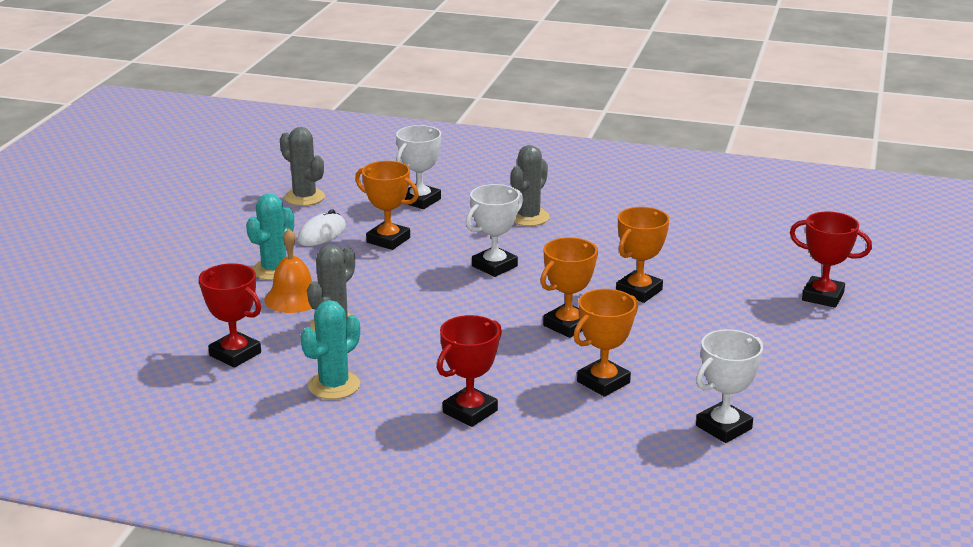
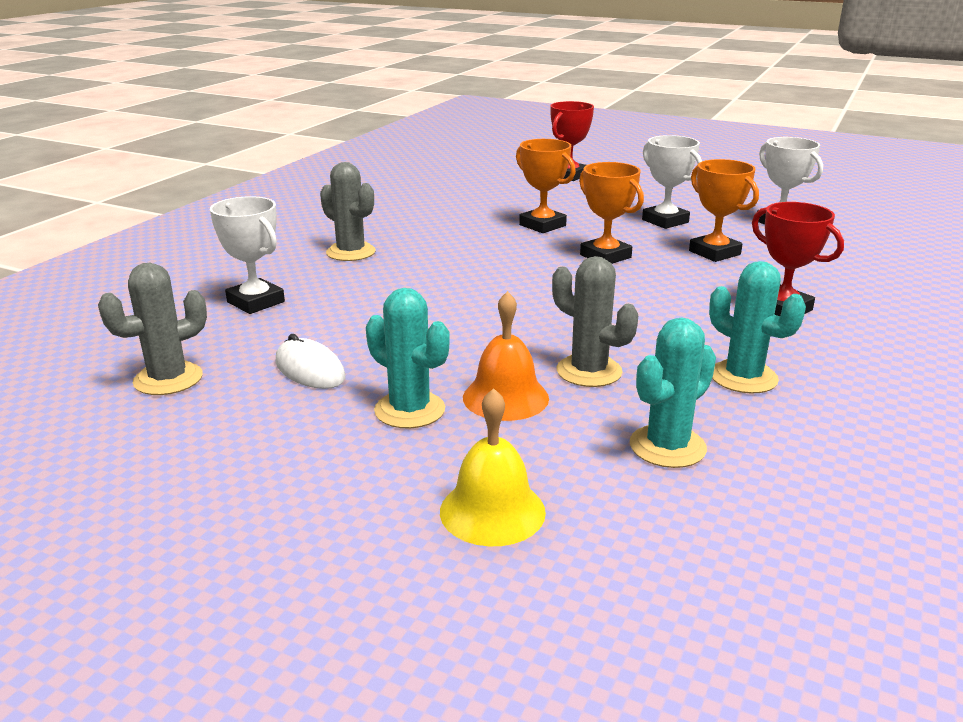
camera: 80 degrees left, 0 degrees up
red trophy [199,263,261,368] -> turquoise cactus [630,317,716,468]
orange trophy [355,161,419,250] -> none
white trophy [466,184,523,277] -> white trophy moved to [642,135,702,229]
none -> yellow bell [440,388,546,546]

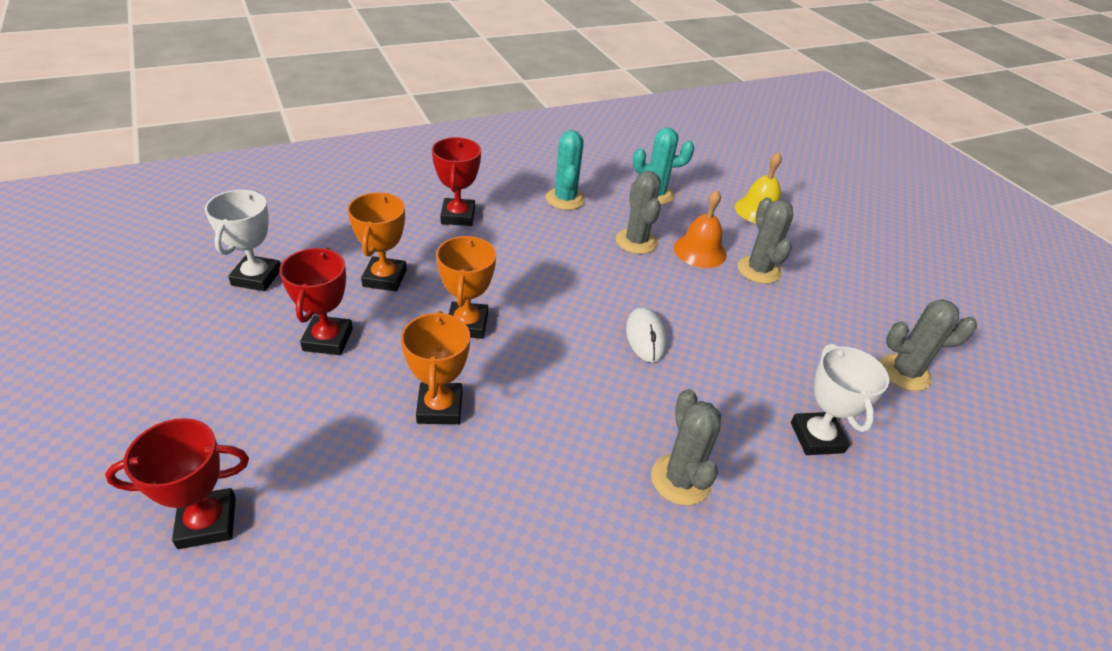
camera: 145 degrees left, 15 degrees up
white mouse [275,334,345,389] -> white mouse moved to [626,307,667,363]
turquoise cactus [366,288,450,428] -> grey cactus [738,198,793,284]
white trophy [642,135,702,229] -> red trophy [279,248,353,355]

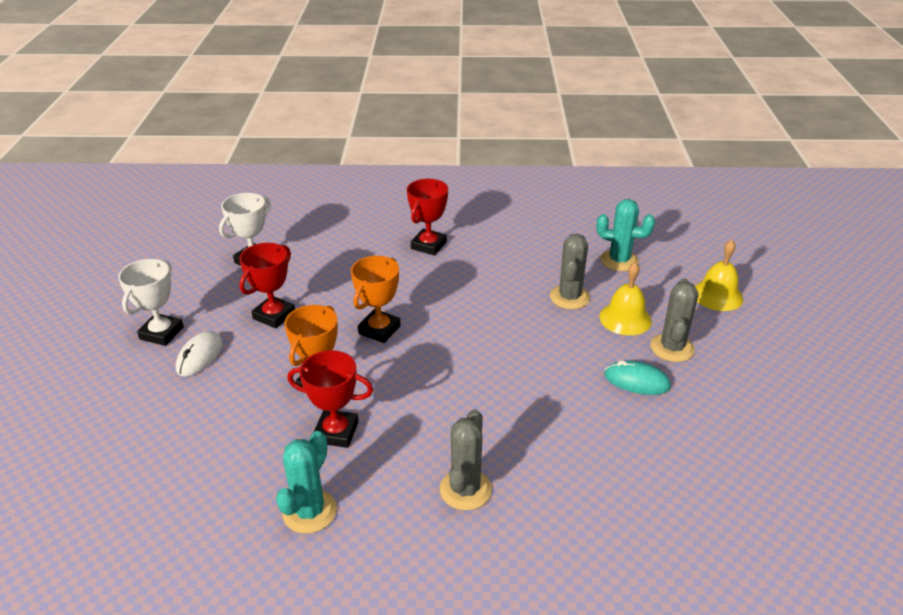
camera: 30 degrees right, 5 degrees down
red trophy [105,418,249,549] -> red trophy moved to [287,350,373,448]
orange trophy [347,192,407,291] -> none
turquoise cactus [546,130,585,210] -> turquoise cactus moved to [276,431,337,534]
white mouse [626,307,667,363] -> white mouse moved to [176,331,223,376]
orange bell [674,190,727,268] -> yellow bell [599,262,652,335]
white trophy [791,344,889,455] -> white trophy moved to [118,259,184,346]
grey cactus [880,299,977,391] -> none
none -> turquoise mouse [604,360,671,395]

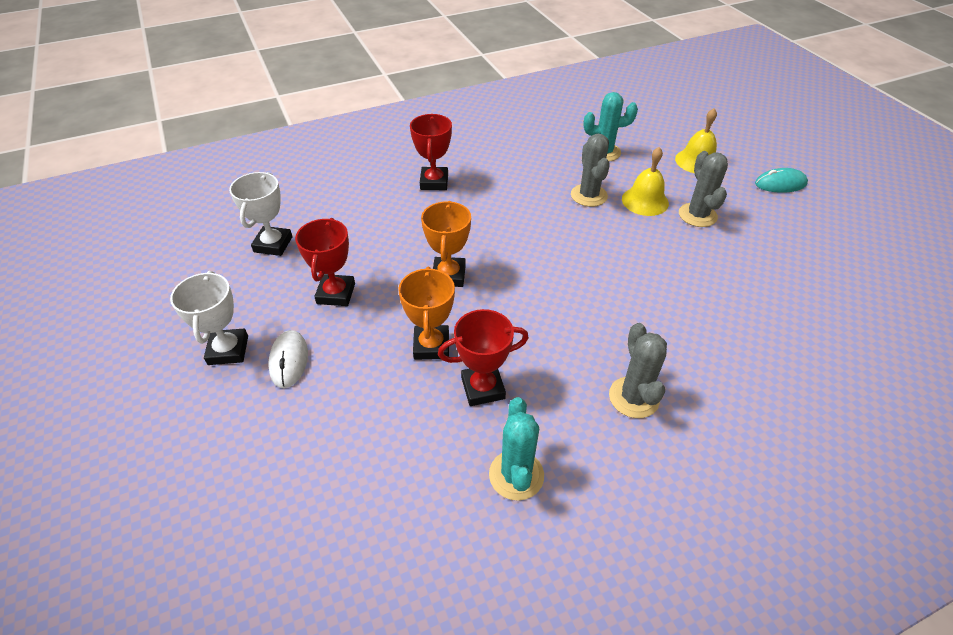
camera: 25 degrees left, 10 degrees up
turquoise mouse [604,360,671,395] -> turquoise mouse moved to [755,168,808,193]

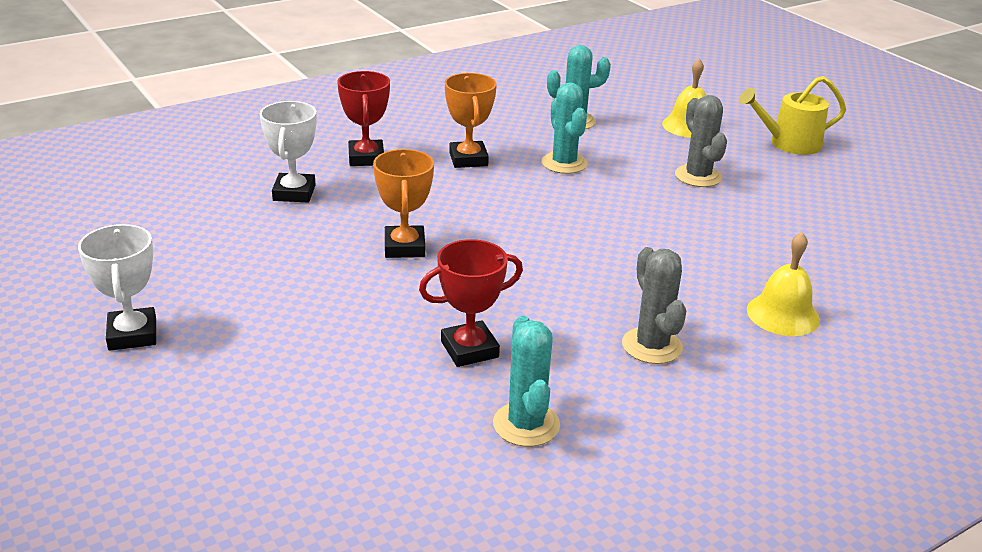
camera: 10 degrees left, 15 degrees down
white trophy [229,172,293,256] -> white trophy moved to [260,101,317,202]
white mouse [268,330,308,388] -> none
red trophy [295,218,355,306] -> none
orange trophy [398,267,455,360] -> orange trophy moved to [445,73,497,168]
grey cactus [571,134,610,207] -> turquoise cactus [541,83,587,174]
yellow bell [622,147,669,216] -> yellow bell moved to [747,232,820,336]
turquoise mouse [755,168,808,193] -> yellow watering can [739,76,846,155]

